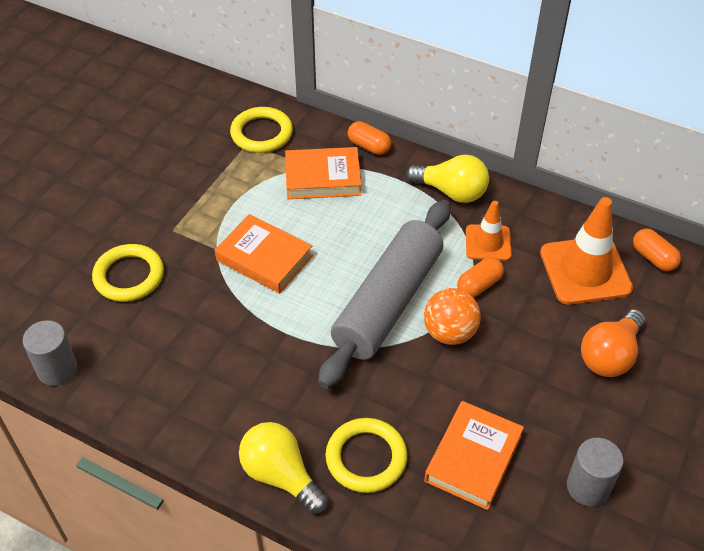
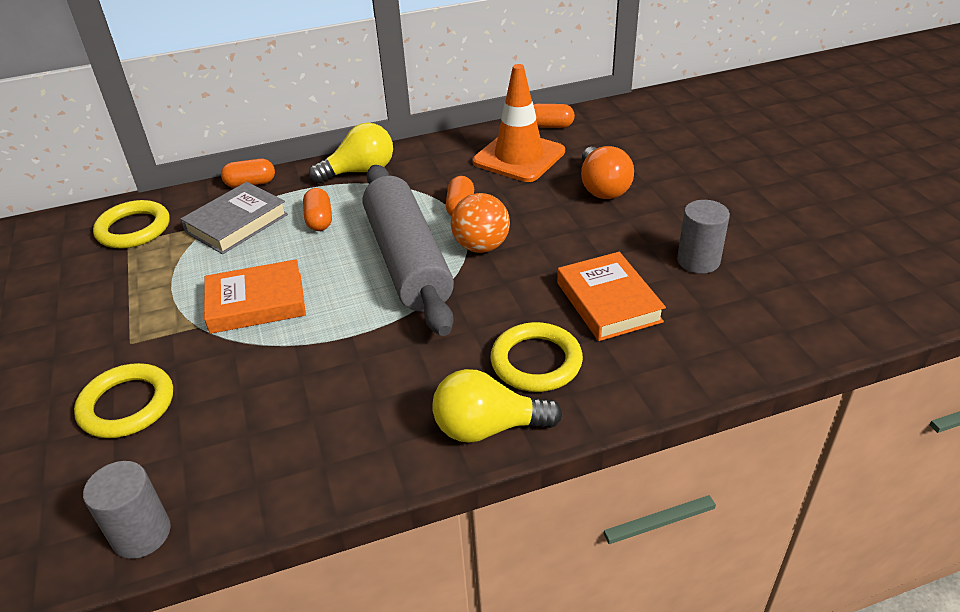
camera: 45 degrees left, 10 degrees down
orange book [285,147,361,199] -> grey book [181,182,288,254]
orange traffic cone [466,201,512,261] -> none
none -> orange capsule [303,188,332,231]

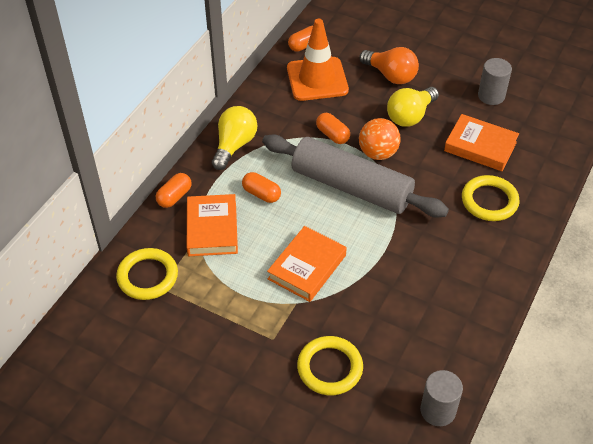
camera: 45 degrees left, 10 degrees up
grey book [181,182,288,254] -> orange book [187,194,238,256]
yellow light bulb [432,369,563,443] -> yellow light bulb moved to [387,87,439,127]

